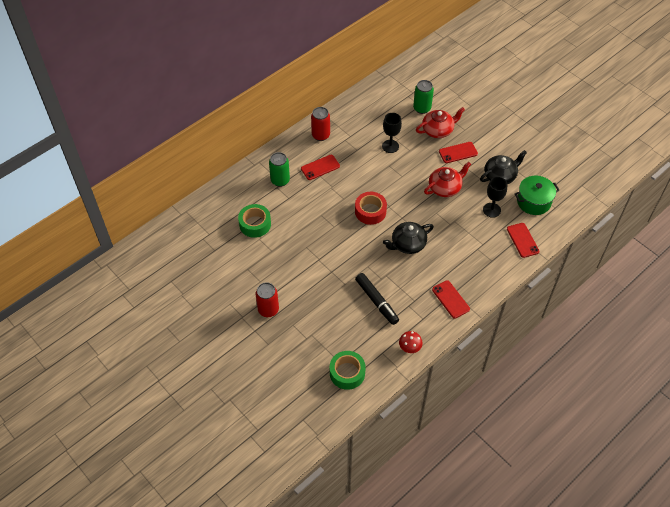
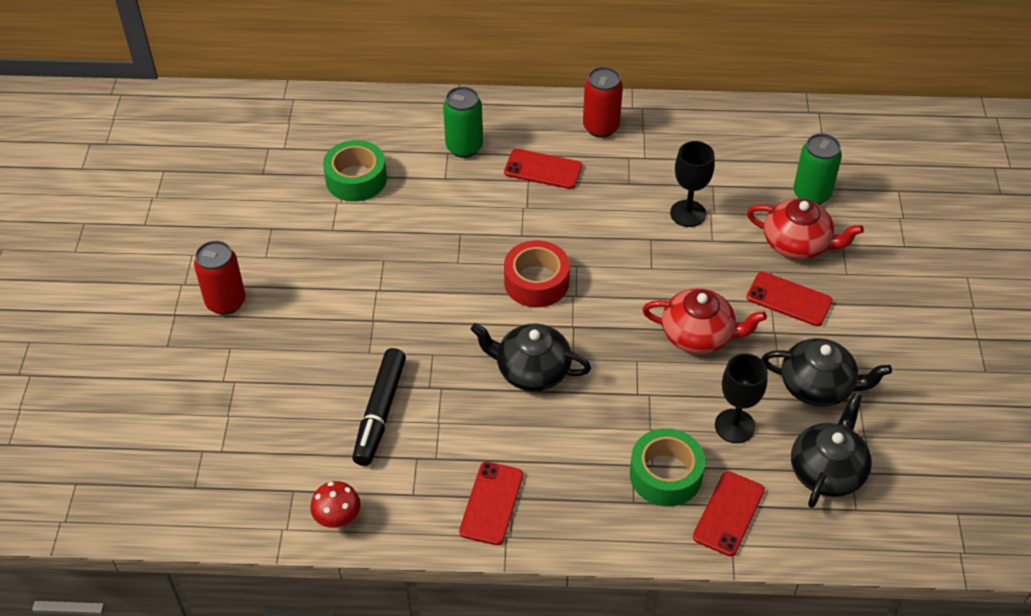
camera: 45 degrees right, 5 degrees down
green tape [330,351,366,390] -> green tape moved to [630,428,705,506]
green pot [515,176,559,215] -> black teapot [791,393,872,508]

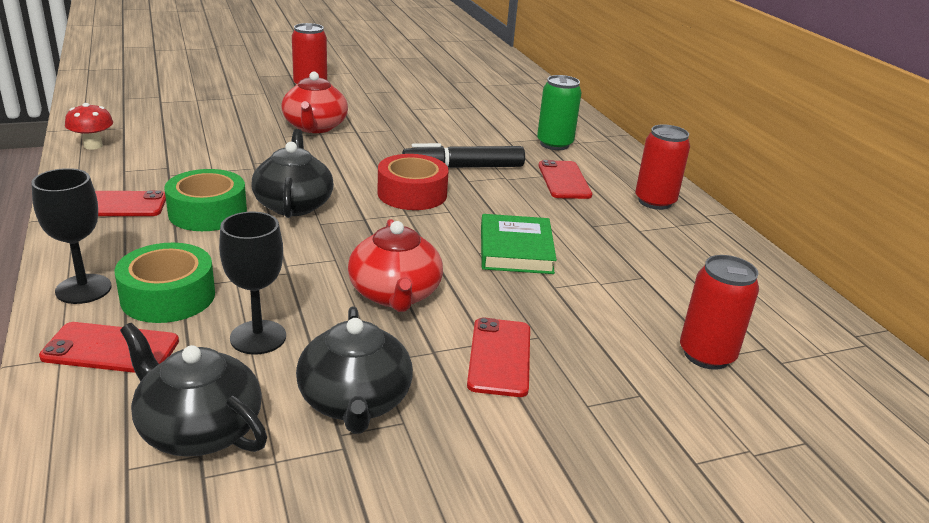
camera: 65 degrees right, 20 degrees down
green tape [323,140,387,202] -> green tape moved to [164,169,247,231]
black marker [352,348,406,466] -> black marker moved to [402,143,525,168]
black goblet [670,141,715,227] -> black goblet moved to [31,168,111,304]
red teapot [747,199,864,260] -> red teapot moved to [281,71,348,133]
black teapot [791,393,872,508] -> black teapot turned 150 degrees counterclockwise [120,323,267,457]
green can [793,134,842,205] -> red can [680,255,759,370]
none -> green book [481,214,557,274]

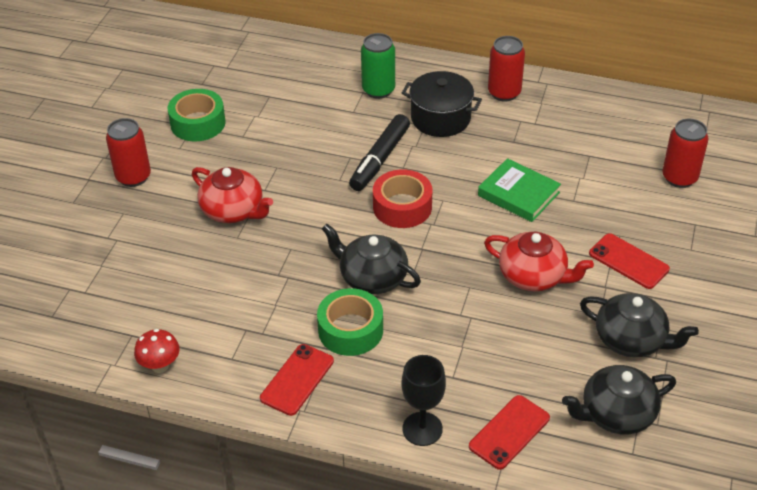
camera: 50 degrees left, 15 degrees up
green tape [115,243,215,323] -> green tape moved to [168,89,226,141]
black goblet [219,212,286,355] -> none
red phone [539,160,592,199] -> black pot [402,71,482,137]

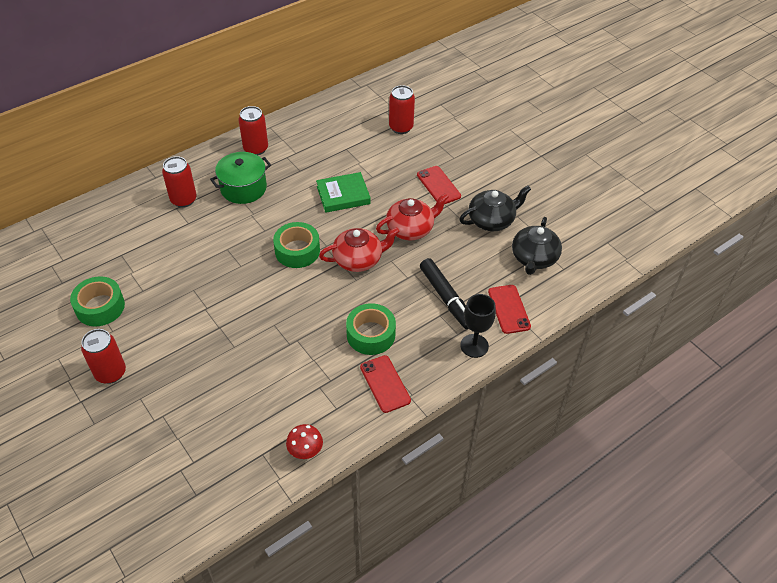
camera: 55 degrees left, 5 degrees up
red teapot [192,167,273,223] -> red teapot moved to [319,227,400,272]
black teapot [322,224,421,294] -> none
black marker [349,114,410,191] -> black marker moved to [420,258,469,329]
green can [361,33,395,99] -> red can [162,156,197,208]
red tape [373,169,432,228] -> green tape [273,222,320,268]
black pot [402,71,482,137] -> green pot [210,152,271,204]
red phone [589,233,670,289] -> red phone turned 75 degrees clockwise [417,166,461,204]

